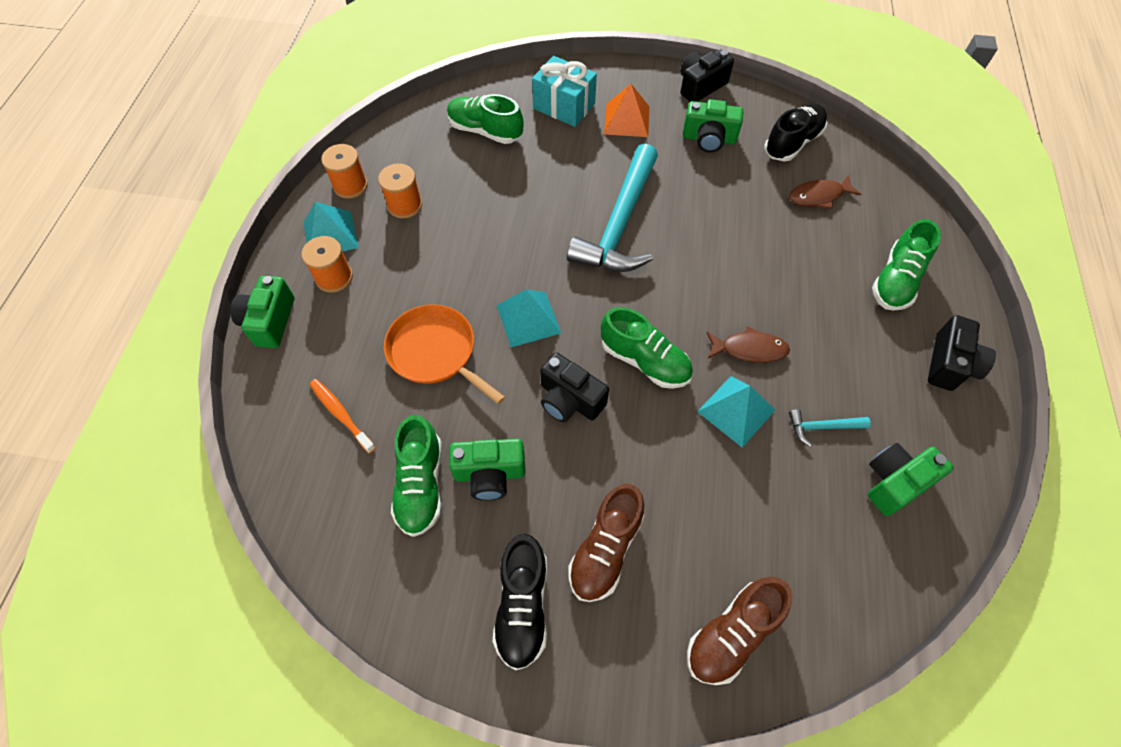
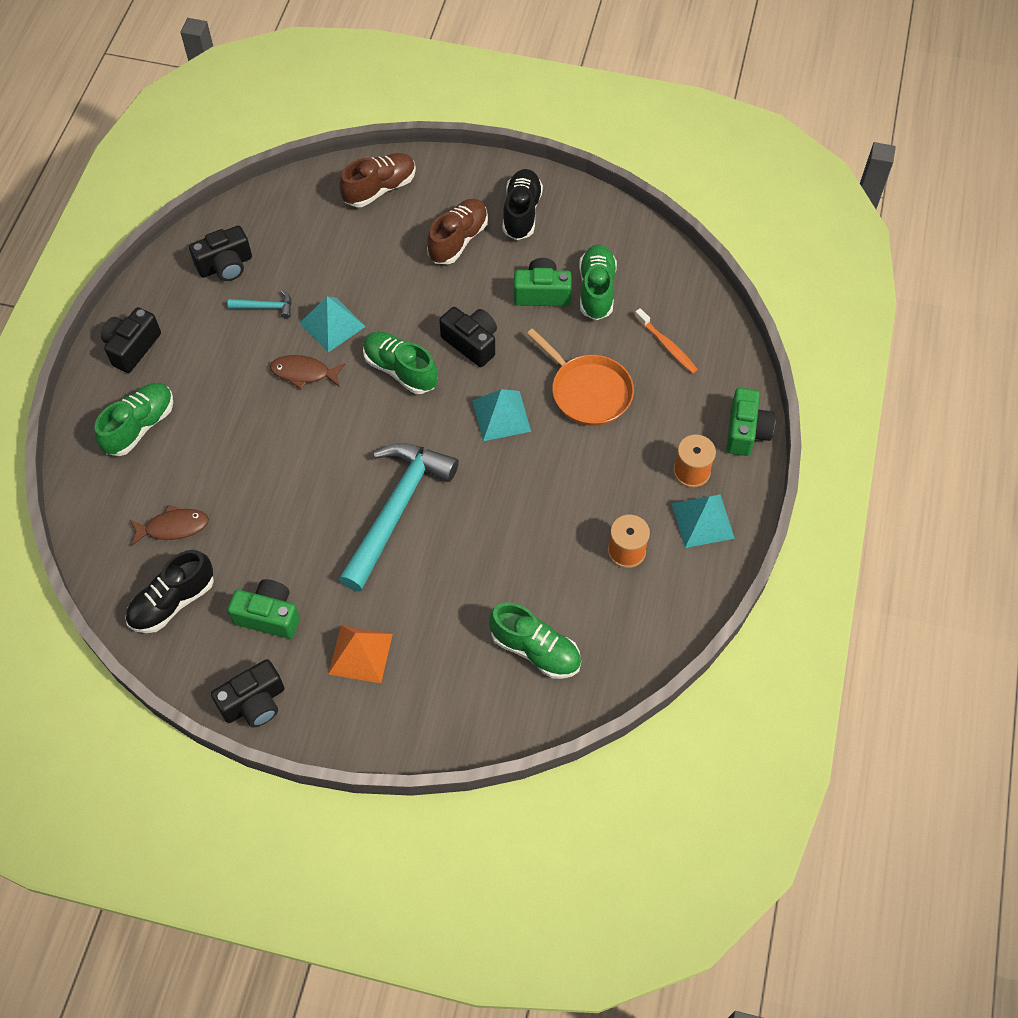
camera: 175 degrees left, 0 degrees up
orange spool [321,144,368,199] -> none
turquoise gift [532,56,597,127] -> none
green camera [868,443,953,516] -> black camera [189,226,252,281]

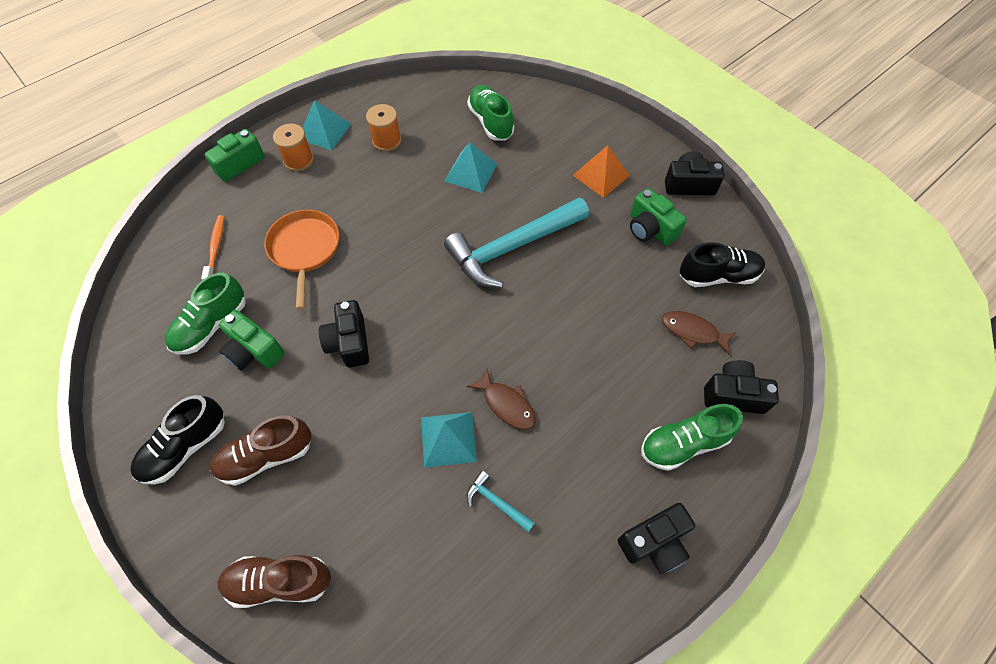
camera: 145 degrees left, 0 degrees up
black camera [189,226,252,281] -> black camera moved to [704,360,779,414]
green shoe [363,332,438,394] -> none
turquoise pyramid [472,389,531,441] -> turquoise pyramid moved to [445,142,497,193]

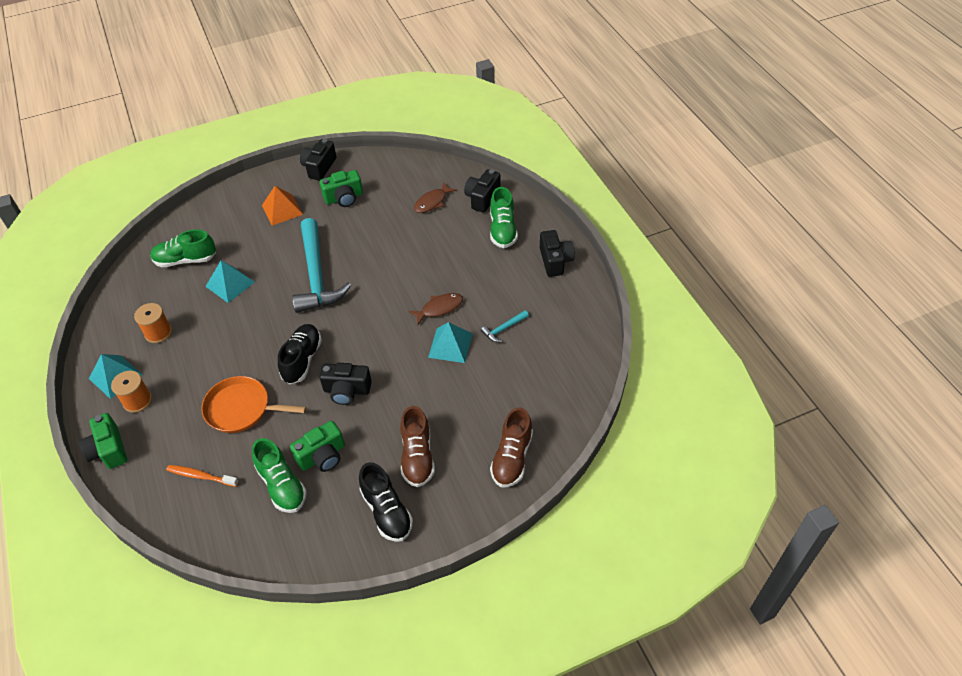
camera: 70 degrees left, 10 degrees down
black shoe [680,242,765,287] -> black shoe moved to [278,324,322,384]

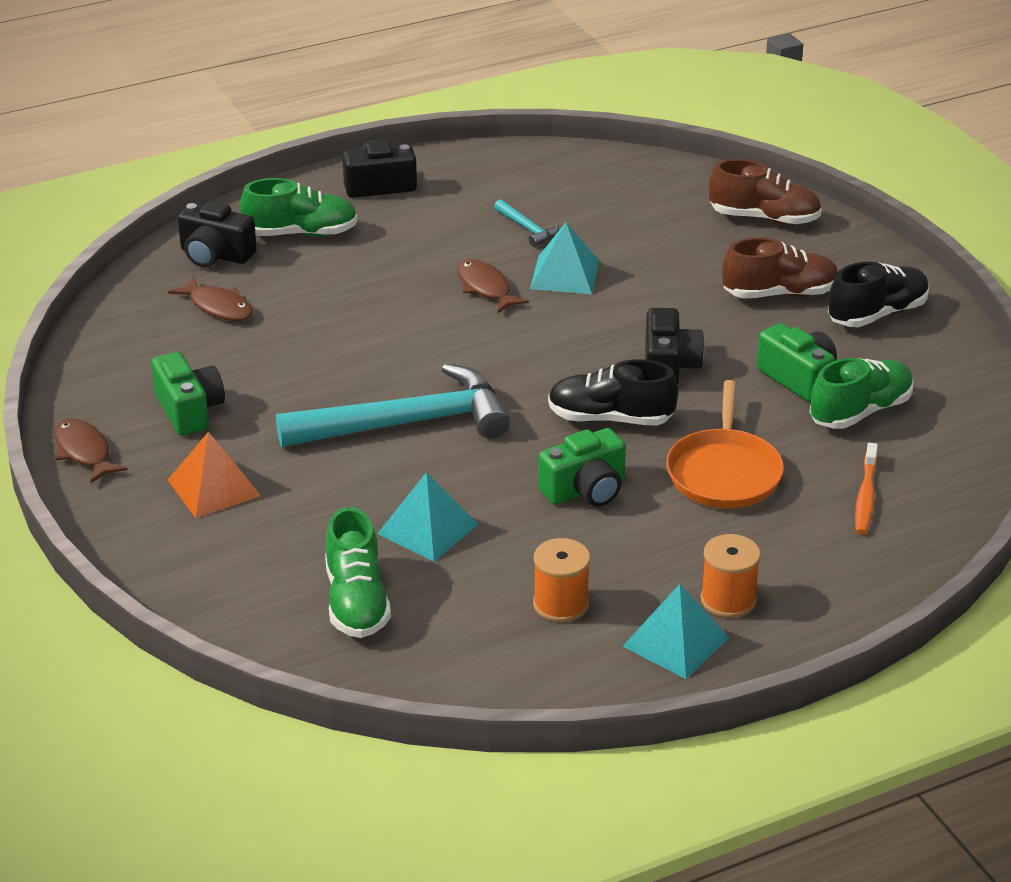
camera: 95 degrees left, 15 degrees down
green camera [79,413,127,469] -> green camera moved to [538,428,626,507]
black camera [300,139,336,181] -> brown fish [55,418,128,483]

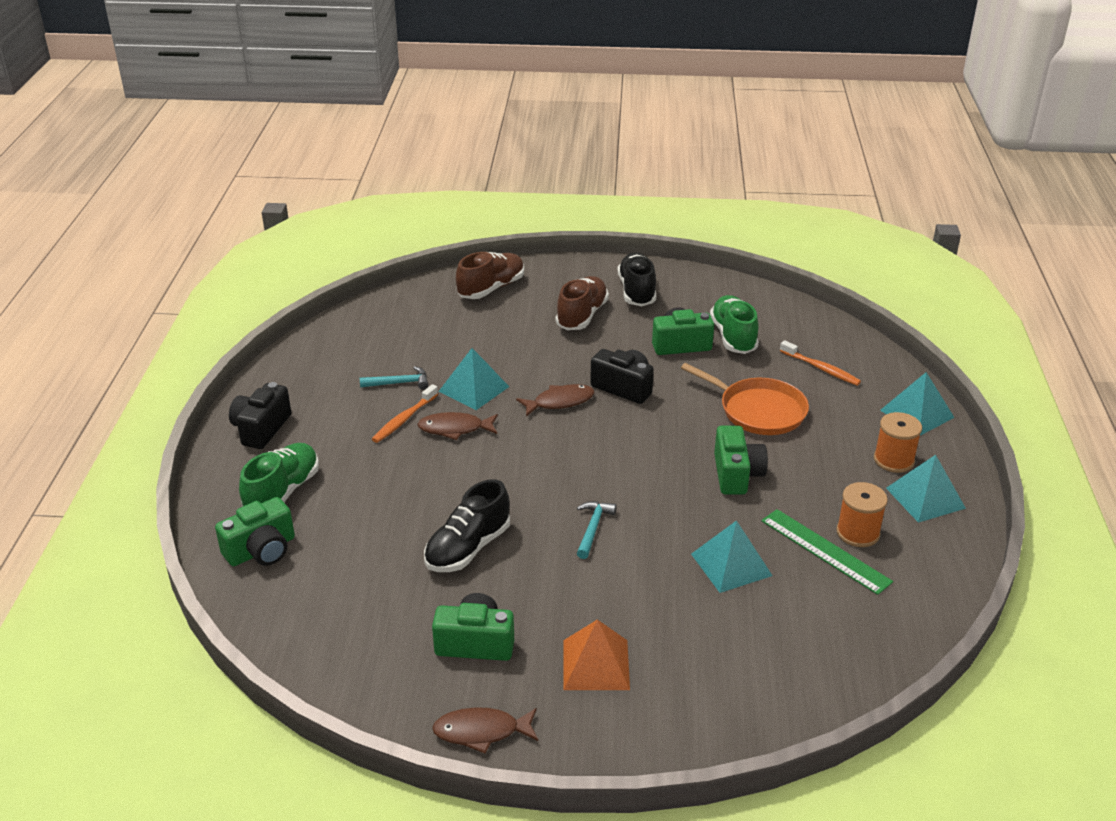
camera: 60 degrees left, 0 degrees up
brown fish [168,276,253,321] -> brown fish moved to [516,384,595,417]
black camera [178,201,257,268] -> green camera [215,497,295,566]
turquoise hammer [276,364,510,447] -> turquoise hammer [577,501,617,559], size x0.41
green shoe [325,507,391,638] -> none
black shoe [548,359,678,426] -> black shoe moved to [424,479,510,572]
none -> orange toothbrush [372,384,438,443]
none -> green ruler [761,509,893,595]
none -> turquoise pyramid [880,372,955,436]

